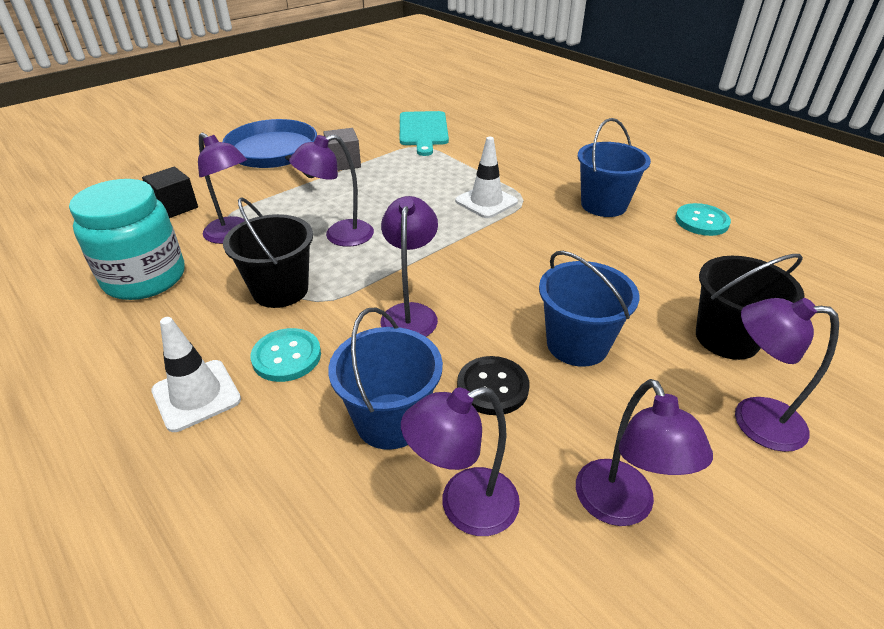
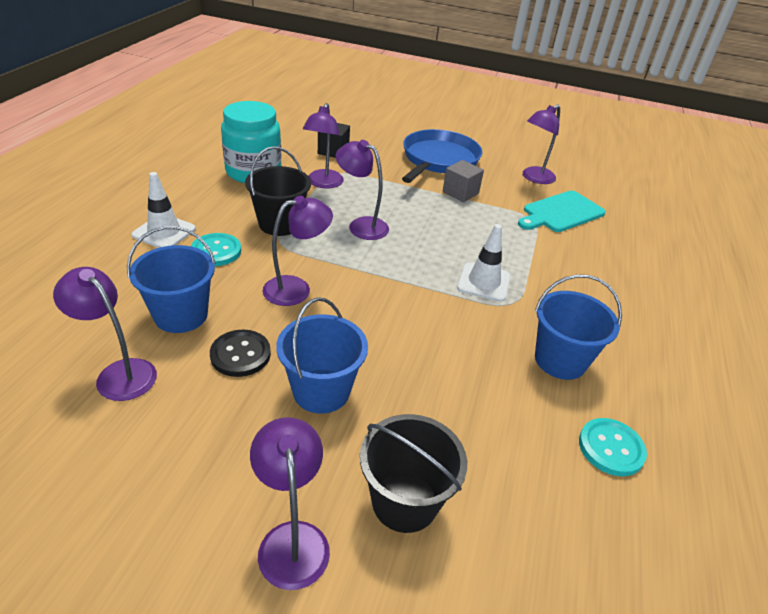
camera: 55 degrees right, 0 degrees up
purple lamp [576,379,713,526] -> purple lamp moved to [523,104,560,184]

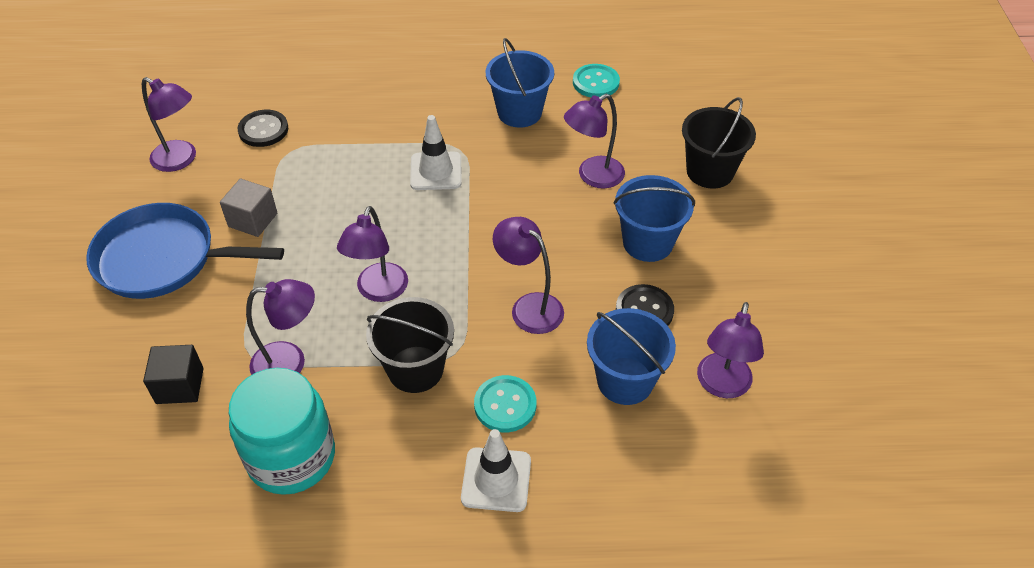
camera: 105 degrees left, 10 degrees up
purple lamp [250,417,330,590] -> purple lamp moved to [564,94,625,188]
turquoise cutting board [518,191,606,232] -> black button [238,110,288,147]

